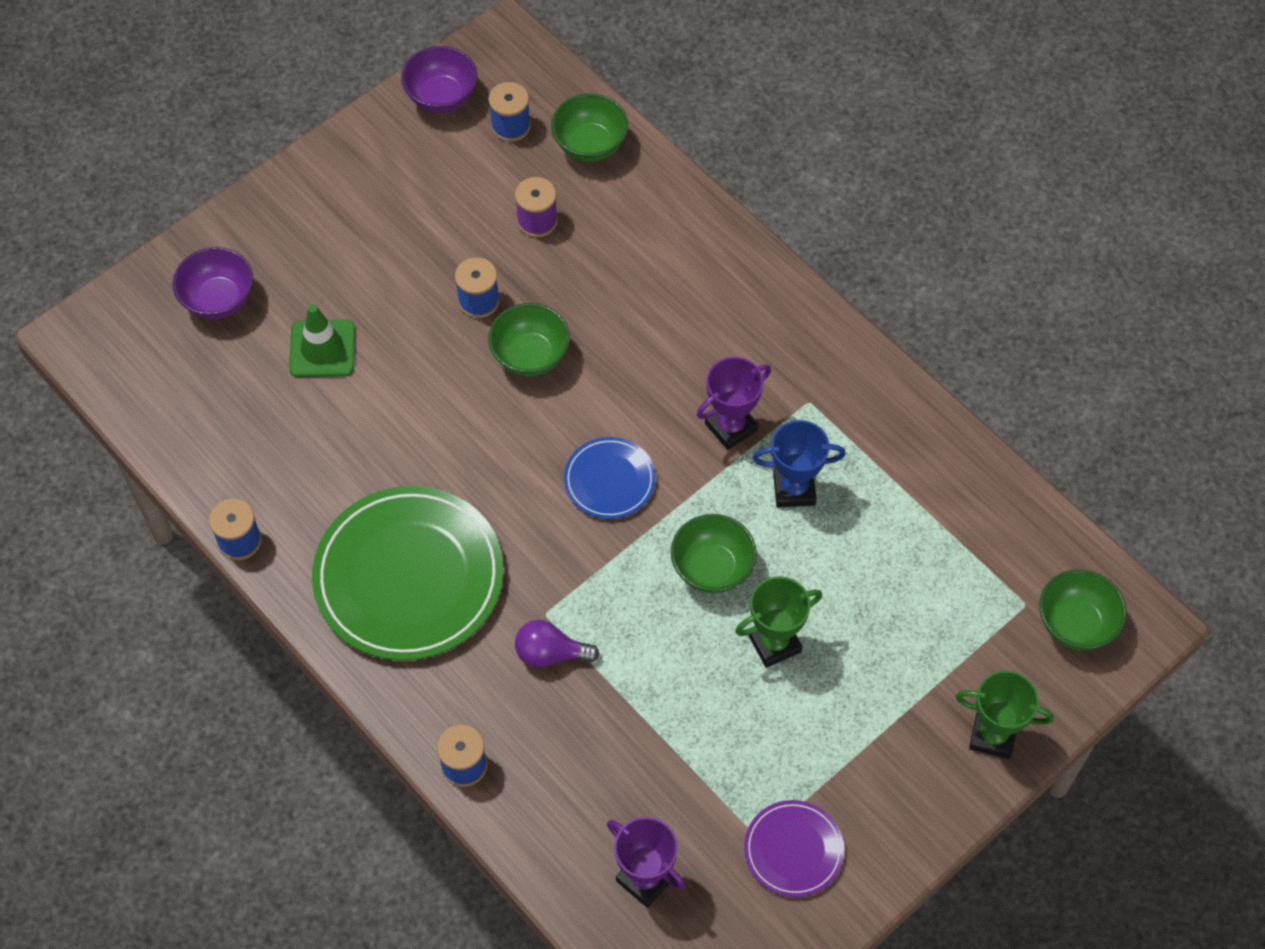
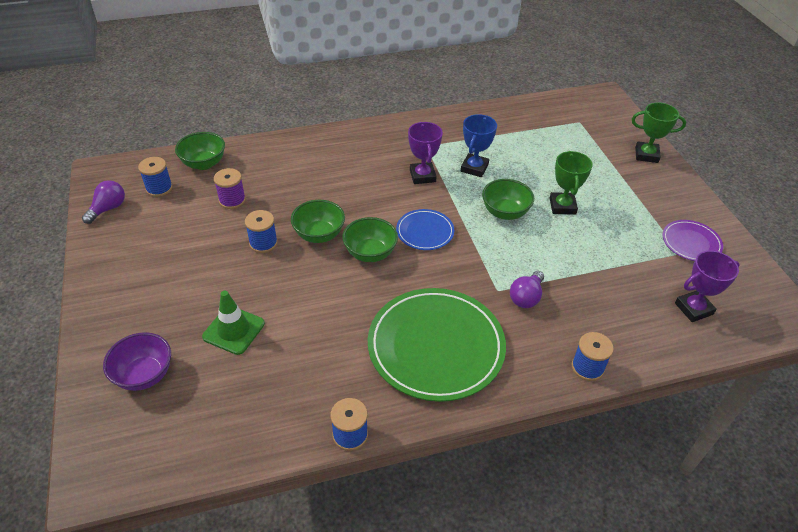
camera: 65 degrees left, 15 degrees down
purple bowl [401,46,478,113] -> purple light bulb [82,180,125,224]
green trophy [956,670,1054,759] -> green trophy turned 60 degrees clockwise [632,102,686,163]
green bowl [1039,569,1127,650] -> green bowl moved to [342,217,398,262]

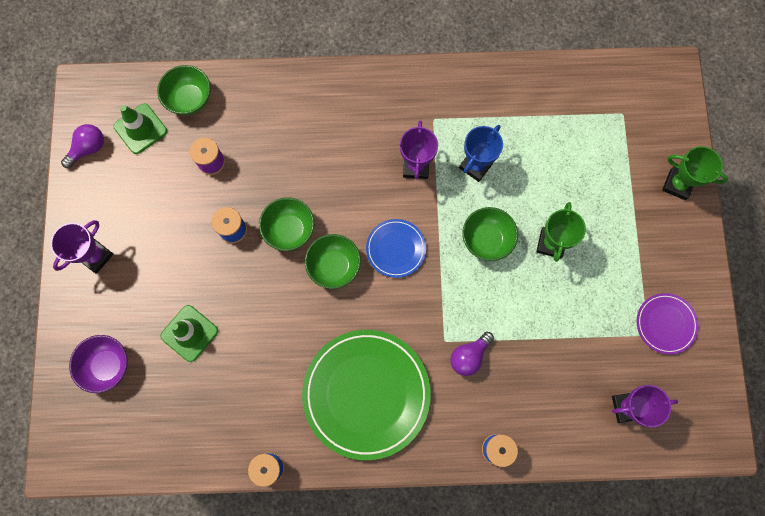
camera: 15 degrees right, 30 degrees up
blue spool [138,157,173,197] -> green traffic cone [113,103,167,154]
none -> purple trophy [51,220,113,274]

